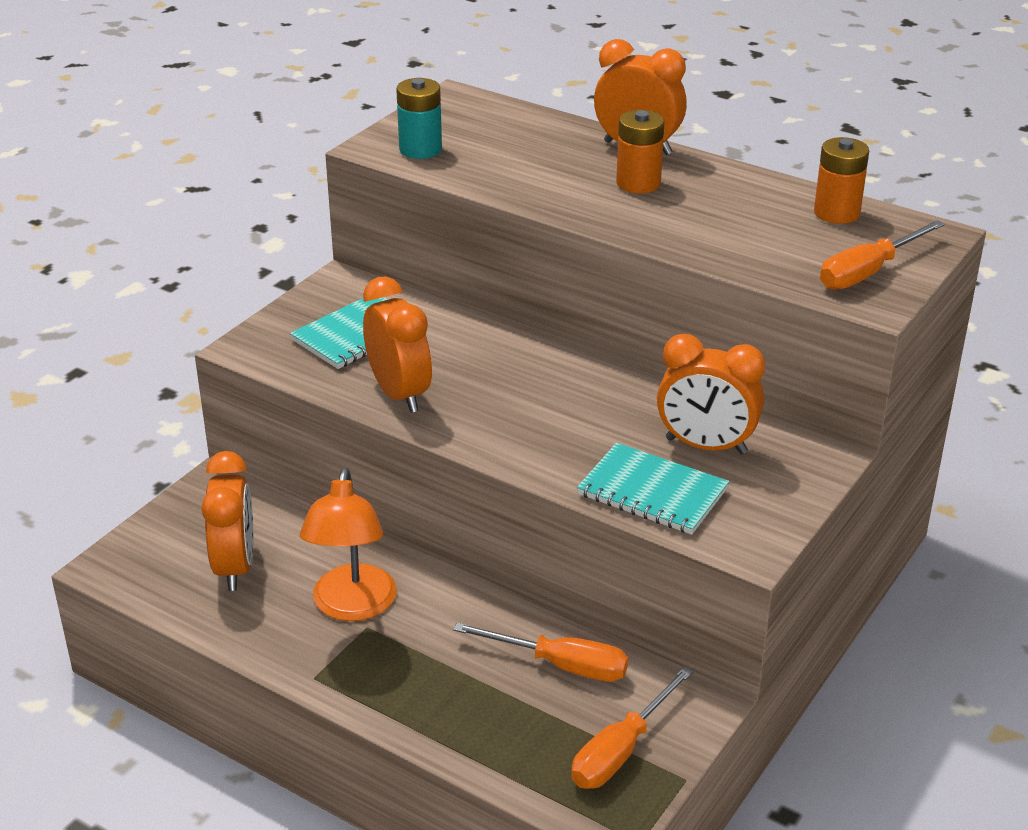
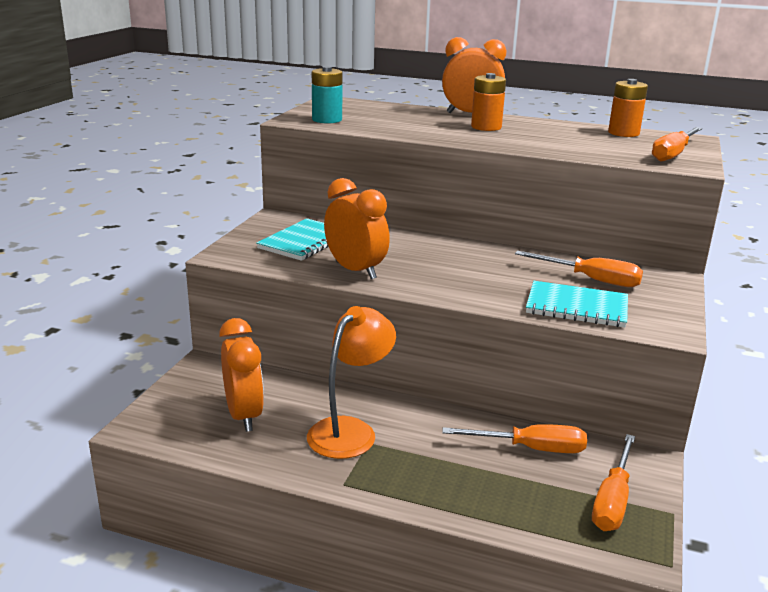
camera: 15 degrees left, 10 degrees down
orange lamp [300,468,397,621] -> orange lamp turned 135 degrees counterclockwise [307,306,396,459]
orange clock [657,334,765,454] -> orange screwdriver [515,251,643,287]

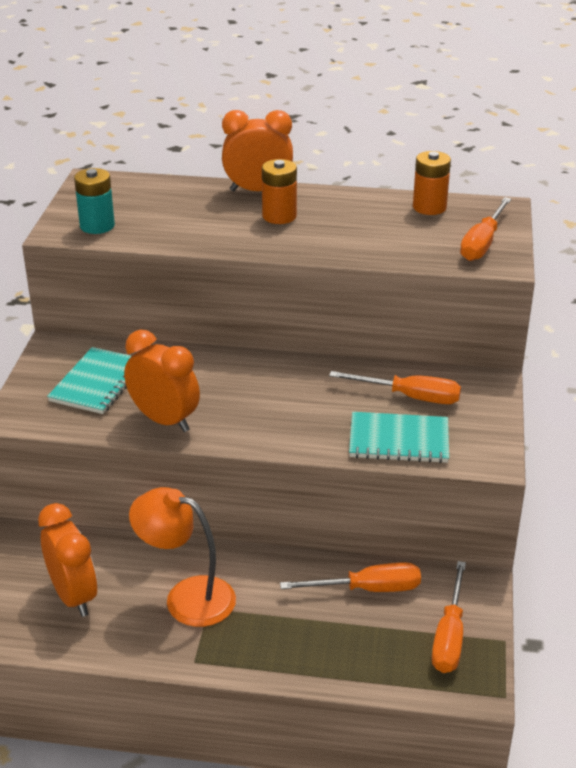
camera: 10 degrees left, 10 degrees up
orange lamp [307,306,396,459] -> orange lamp turned 90 degrees counterclockwise [129,487,236,627]

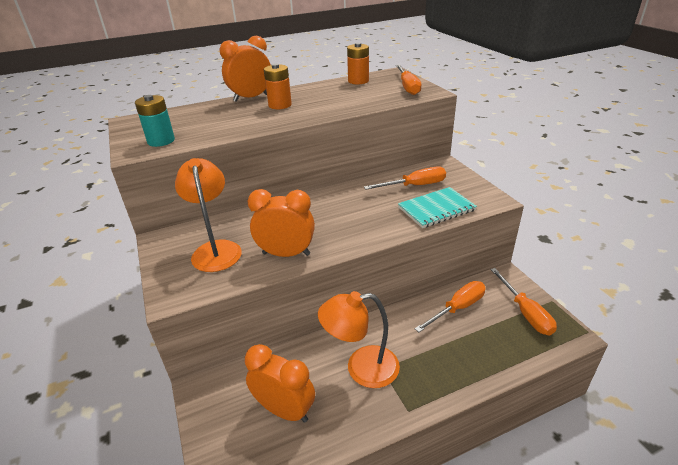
camera: 30 degrees left, 0 degrees up
turquoise notebook [47,347,131,414] -> orange lamp [175,158,242,272]

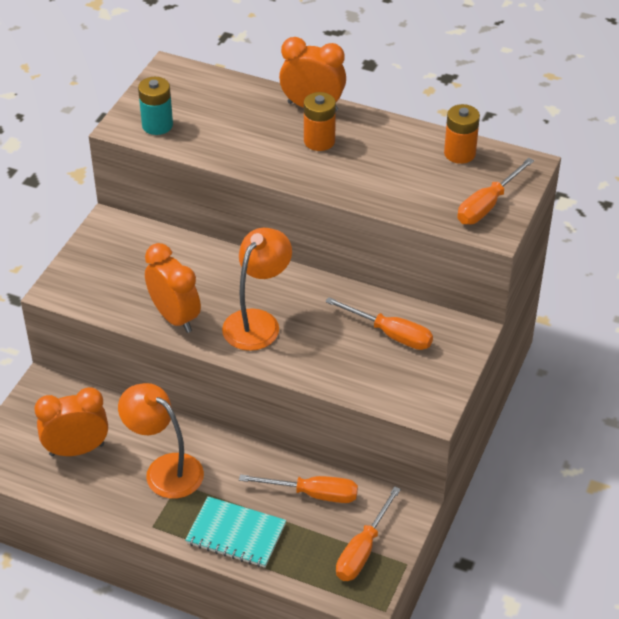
camera: 45 degrees right, 10 degrees up
orange lamp [175,158,242,272] -> orange lamp moved to [222,228,292,351]
orange clock [245,344,315,423] -> orange clock turned 90 degrees counterclockwise [35,387,108,456]
turquoise notebook [398,187,477,228] -> turquoise notebook moved to [185,496,286,568]

